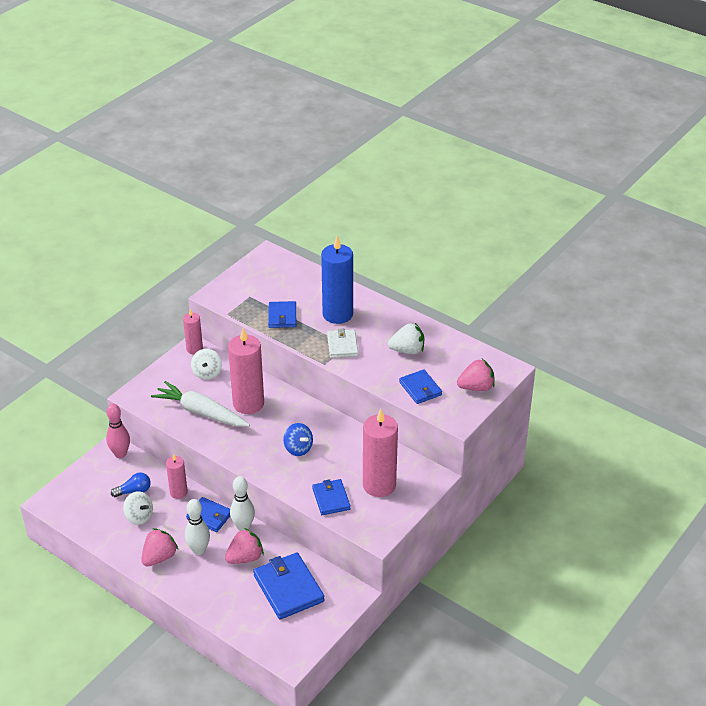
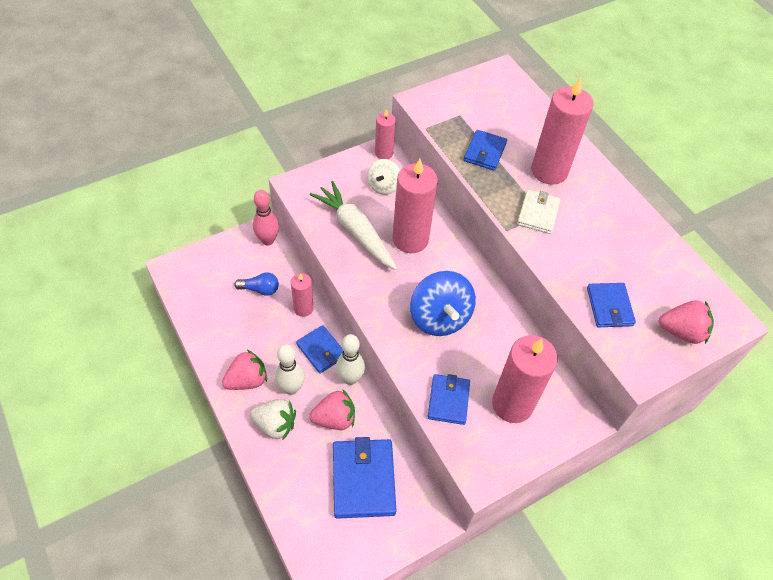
camera: 20 degrees right, 15 degrees up
white spinning top [123,491,153,525] -> none
blue spinning top [283,423,313,456] -> blue spinning top [410,271,476,336], size x1.69
blue candle [321,236,353,324] -> pink candle [531,77,593,185]
white strawberry [388,323,424,354] -> white strawberry moved to [250,399,296,441]

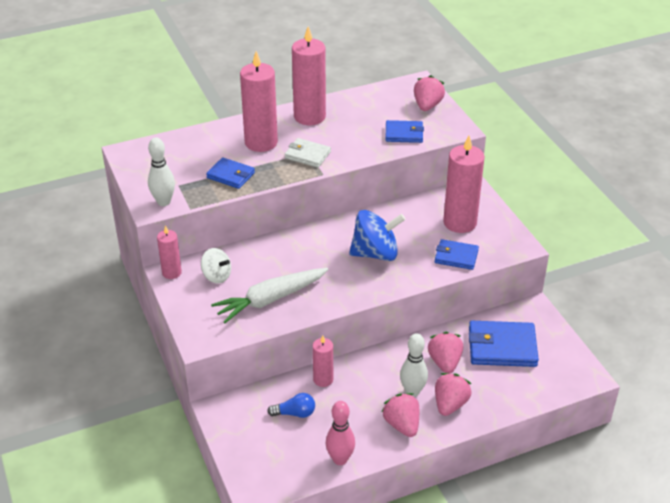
camera: 80 degrees left, 15 degrees down
blue light bulb [234,272,279,296] -> blue light bulb turned 75 degrees clockwise [267,393,315,418]
white strawberry [250,399,296,441] -> pink strawberry [435,373,471,416]
pink bowling pin [253,190,279,245] -> pink bowling pin moved to [325,401,355,465]
blue wallet [296,325,343,374] -> none
white bowling pin [336,334,365,385] -> white bowling pin moved to [148,138,175,206]
pink candle [393,159,438,253] -> pink candle moved to [292,26,326,125]

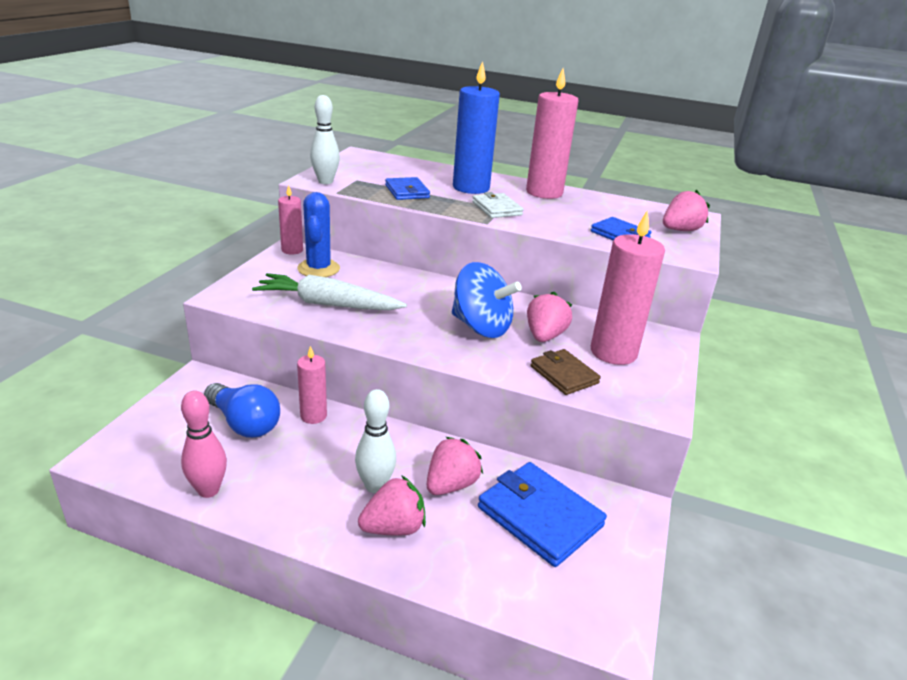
camera: 40 degrees right, 10 degrees down
white spinning top [201,248,231,284] -> blue cactus [297,192,340,277]
pink candle [240,51,278,152] -> blue candle [453,61,500,194]
blue light bulb [267,393,315,418] -> blue light bulb [204,383,280,438], size x1.62
pink strawberry [382,393,419,437] -> pink strawberry moved to [527,292,573,342]
blue wallet [435,239,479,270] -> brown wallet [530,349,601,395]

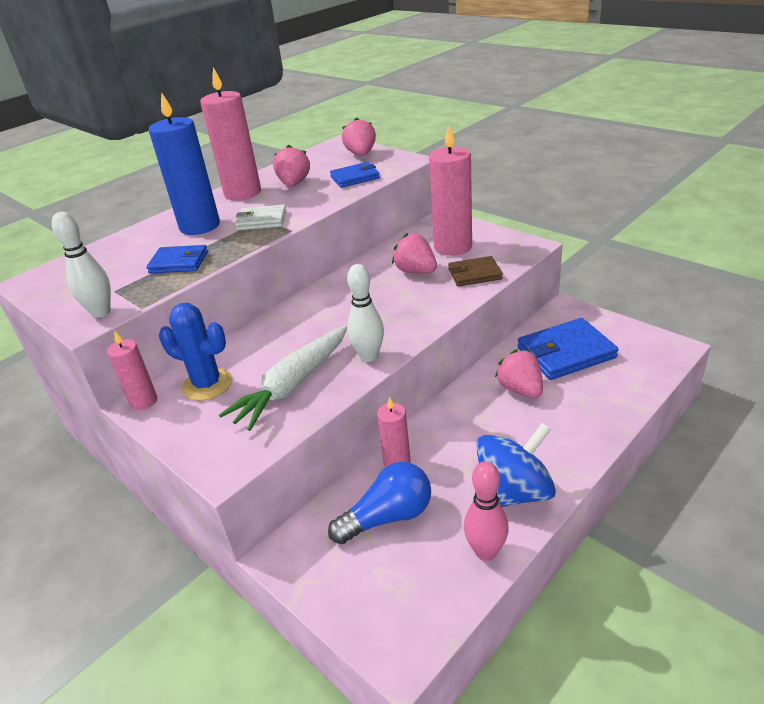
camera: 60 degrees left, 5 degrees up
white bowling pin [355,389,396,493] -> white bowling pin moved to [347,264,384,362]
pink strawberry [358,475,426,536] -> pink strawberry moved to [273,145,310,187]
blue spinning top [452,262,522,338] -> blue spinning top moved to [476,423,556,507]

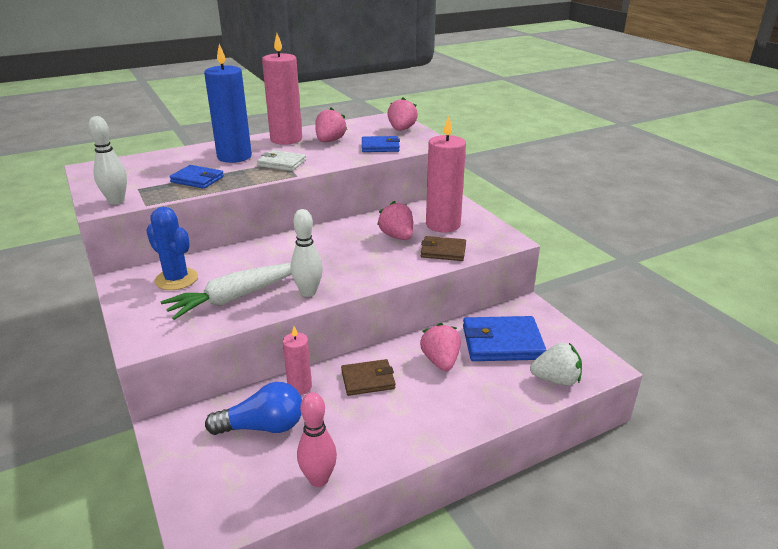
camera: 15 degrees right, 5 degrees down
pink candle [107,332,157,410] -> none
blue spinning top [476,423,556,507] -> none
none -> brown wallet [341,359,396,396]
none -> white strawberry [530,343,582,386]

